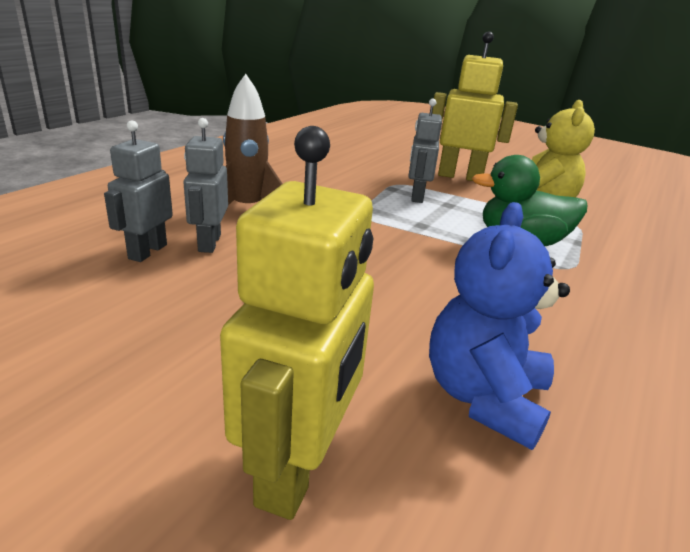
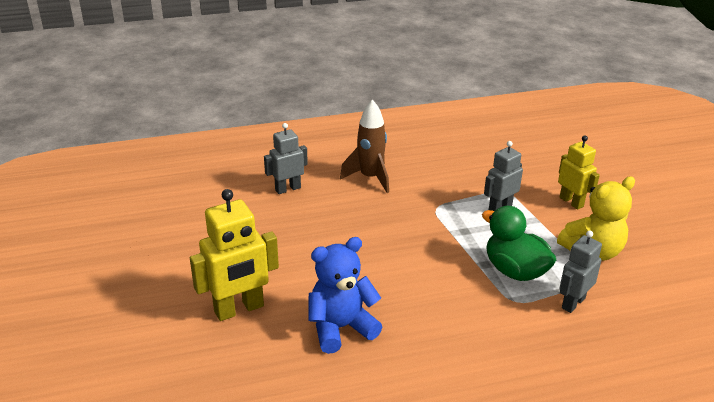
camera: 45 degrees right, 5 degrees up
grey robot [183,118,228,253] -> grey robot moved to [560,230,602,313]
yellow robot [432,31,518,181] -> yellow robot [558,136,600,210], size x0.64

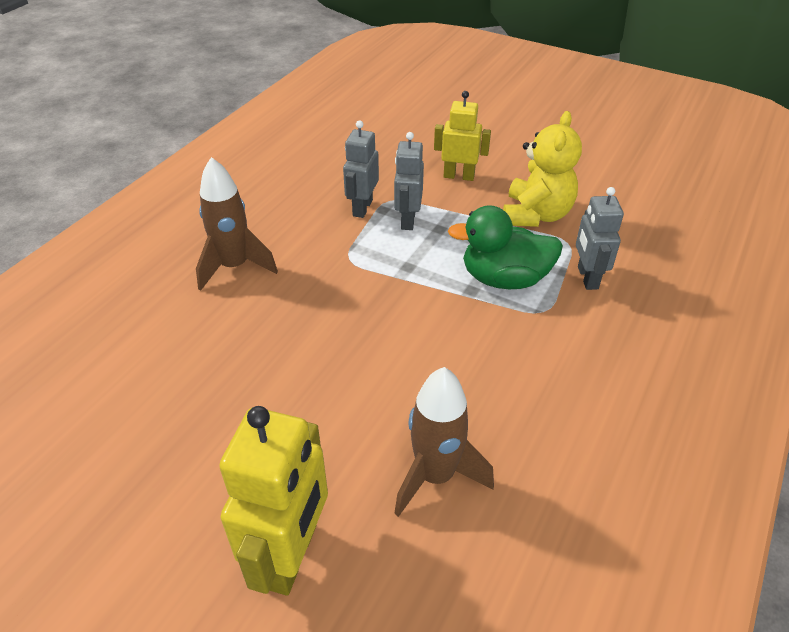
camera: 45 degrees left, 10 degrees up
grey robot [264,123,308,194] -> grey robot moved to [343,120,379,218]
blue teddy bear [309,237,382,354] -> brown rocket [394,367,494,517]

